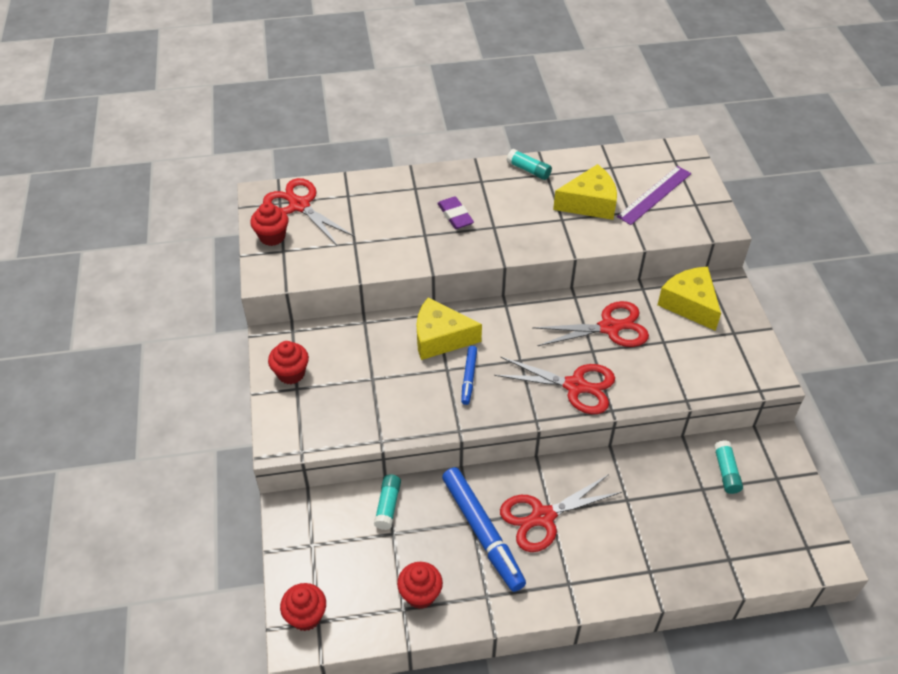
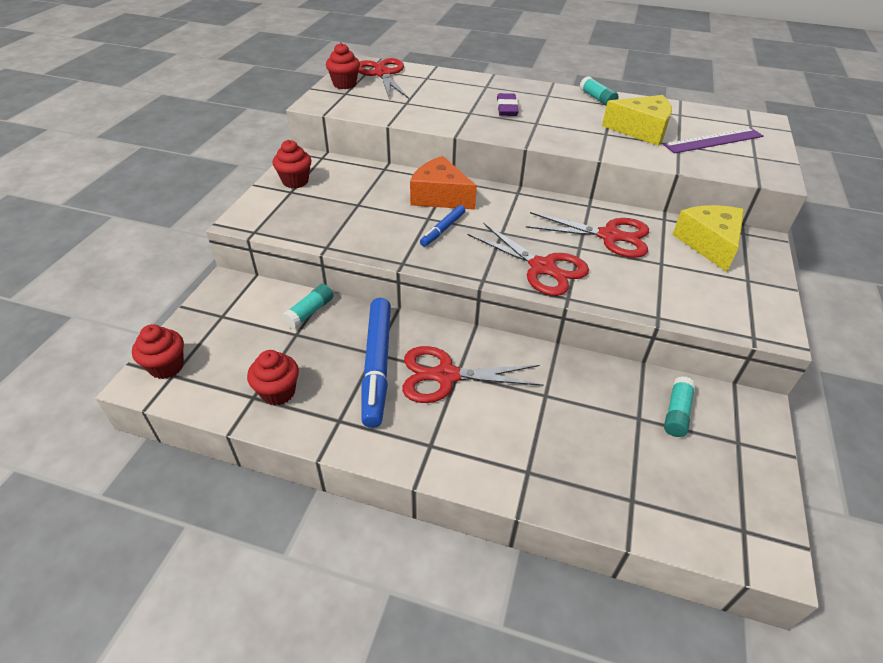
camera: 25 degrees right, 5 degrees down
yellow cheese [417,297,482,360] -> orange cheese [410,156,477,210]

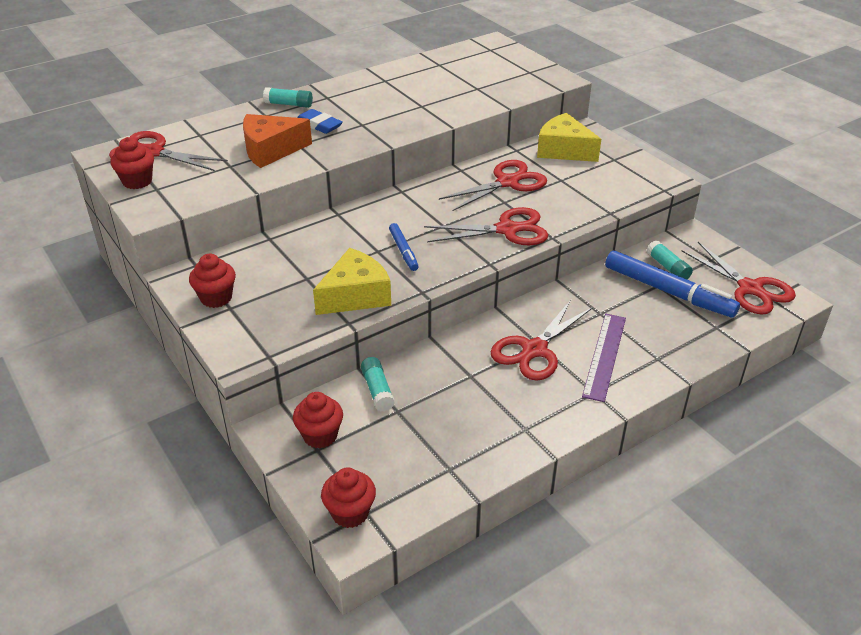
camera: 50 degrees left, 5 degrees down
red cupcake [247,350,299,405] -> red cupcake moved to [293,392,343,448]
blue marker [361,298,391,428] -> blue marker moved to [605,250,740,318]
orange cheese [410,156,477,210] -> orange cheese moved to [243,114,312,168]
purple eraser [497,93,519,116] -> blue eraser [297,109,343,134]
turquoise glue stick [580,76,619,106] -> turquoise glue stick moved to [263,87,313,108]
yellow cheese [602,95,672,146] -> yellow cheese moved to [313,248,391,315]
purple ruler [663,128,763,154] -> purple ruler moved to [582,314,626,402]
none -> red scissors [682,242,796,315]

